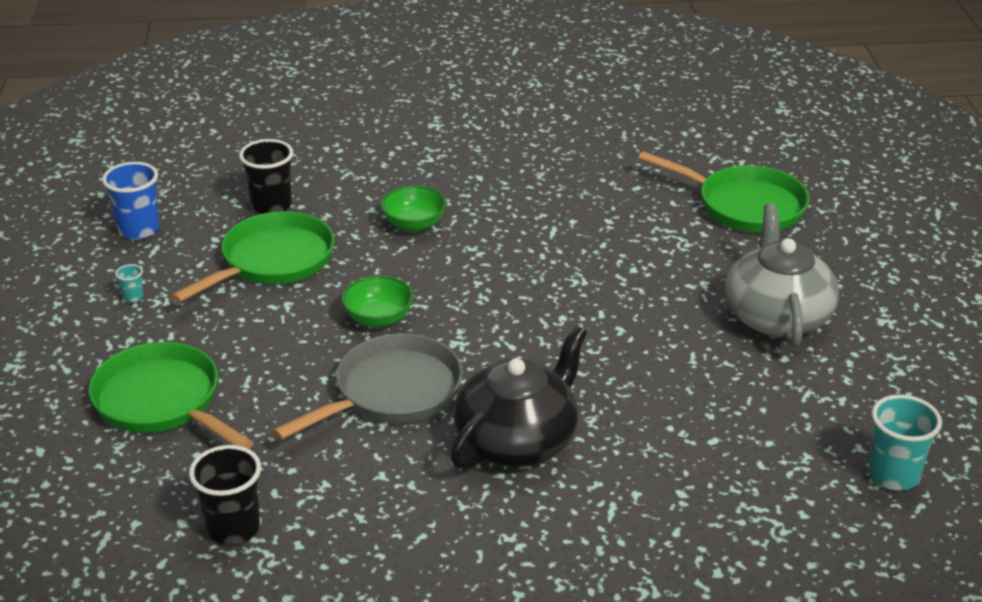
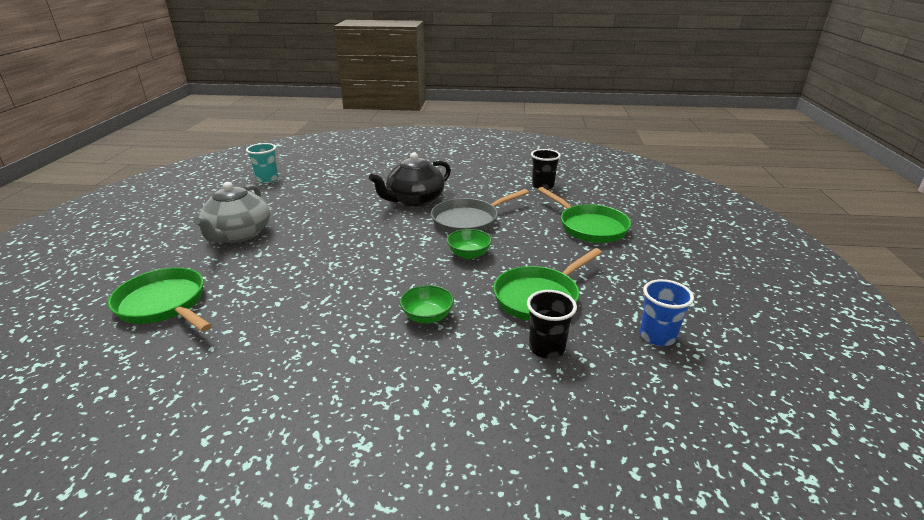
camera: 170 degrees left, 5 degrees down
turquoise cup [115,264,144,302] -> none

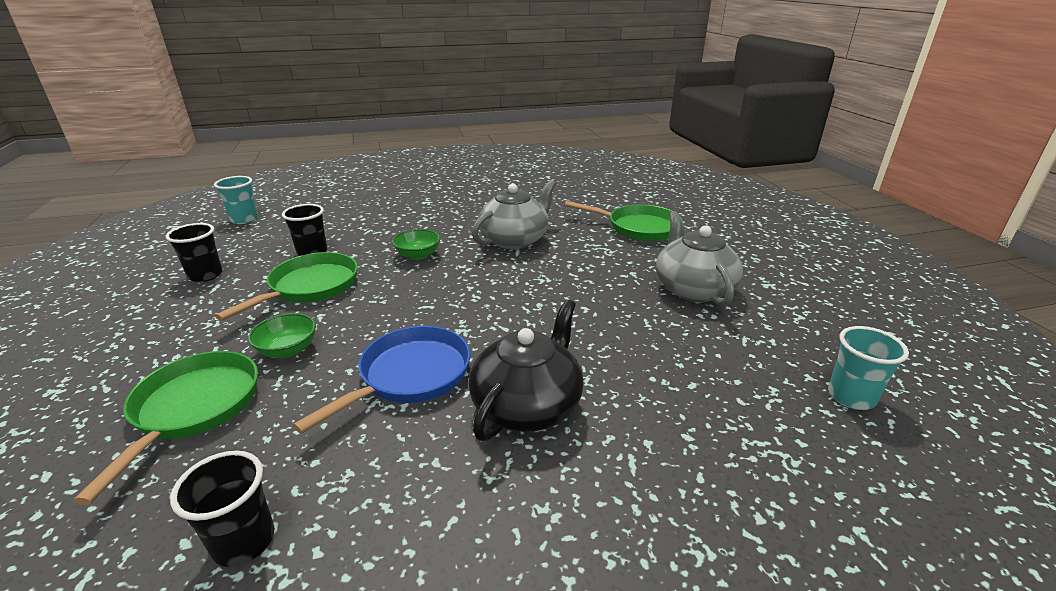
camera: 160 degrees right, 0 degrees up
grey pan [431,189,529,233] -> blue pan [293,326,471,434]
green bowl [447,229,492,259] -> green bowl moved to [248,313,316,358]
green pan [538,187,631,243] -> green pan turned 60 degrees clockwise [73,351,258,505]
blue cup [640,279,694,346] -> black cup [166,223,223,282]
none -> turquoise cup [214,176,258,224]
none -> grey teapot [472,180,556,249]

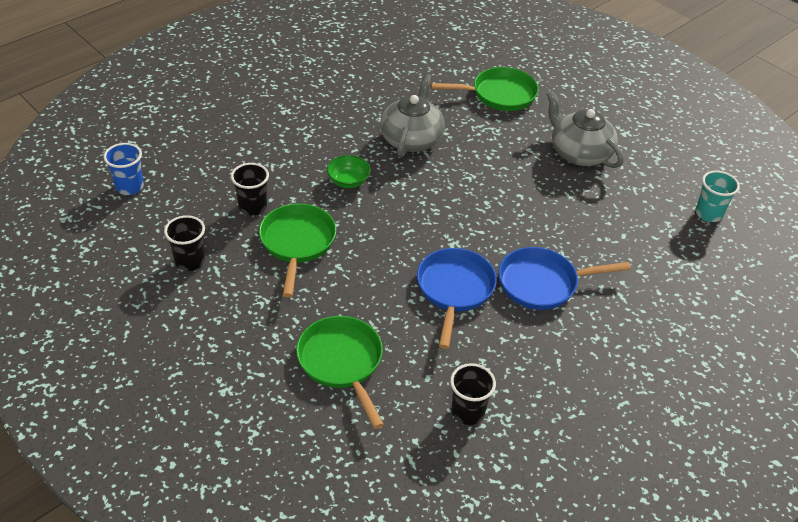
camera: 30 degrees left, 15 degrees up
turquoise cup [214,176,258,224] -> blue cup [103,143,144,195]
green bowl [248,313,316,358] -> none
black teapot [468,299,584,441] -> blue pan [499,247,631,310]

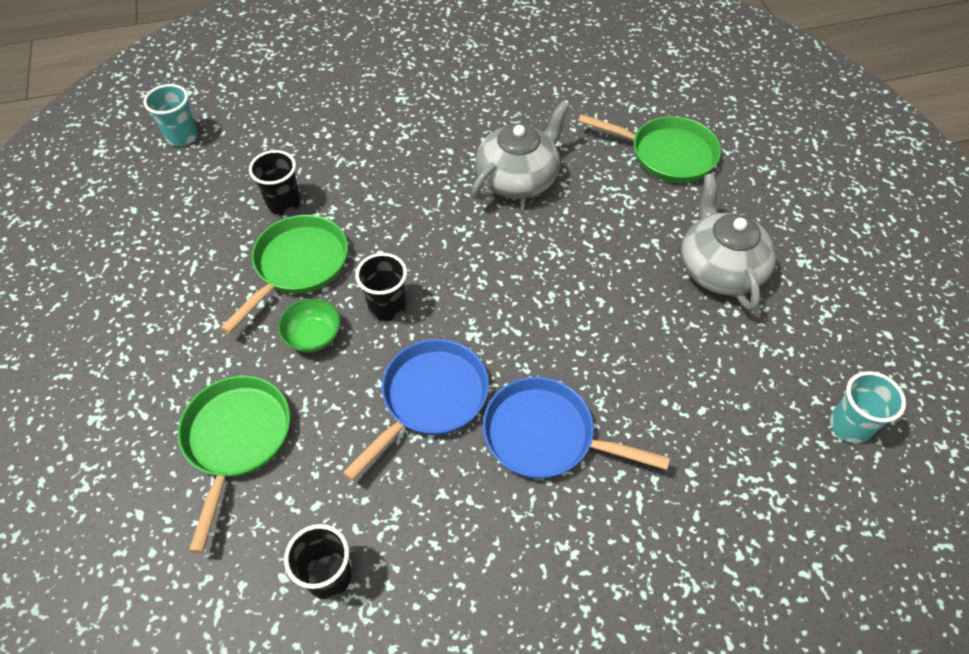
camera: 30 degrees right, 10 degrees up
blue cup [103,143,144,195] -> turquoise cup [144,84,198,146]
black cup [164,215,205,271] -> black cup moved to [355,253,407,321]
green bowl [327,155,371,188] -> green bowl moved to [278,298,341,352]

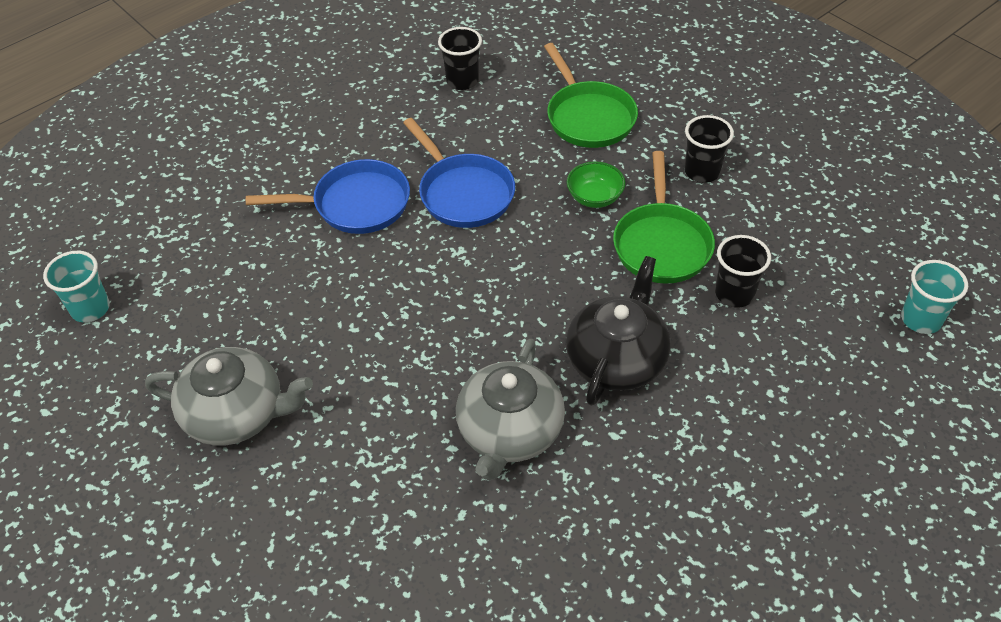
camera: 155 degrees right, 5 degrees down
blue pan [343,339,489,481] -> blue pan turned 45 degrees counterclockwise [403,118,515,228]
black cup [355,253,407,321] -> black cup moved to [685,115,734,183]
green pan [578,114,721,183] -> none
grey teapot [681,174,776,311] -> grey teapot turned 45 degrees counterclockwise [145,347,313,446]
none -> black teapot [566,256,671,406]

